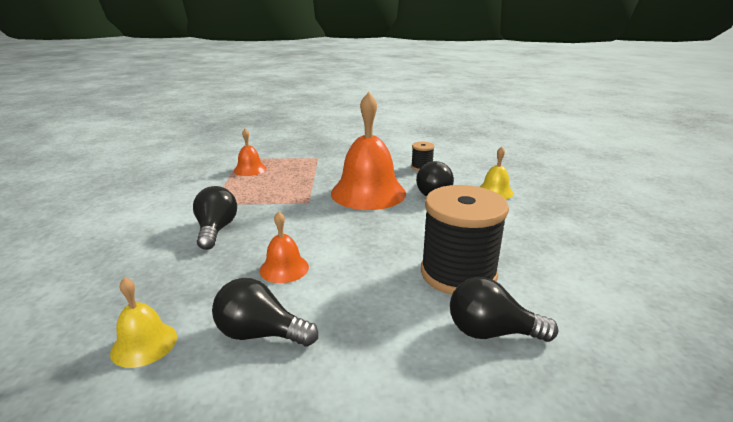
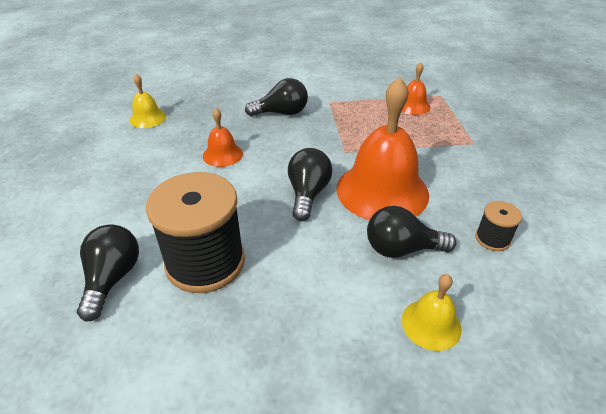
camera: 85 degrees right, 15 degrees up
black light bulb [212,278,318,346] -> black light bulb moved to [288,148,332,221]

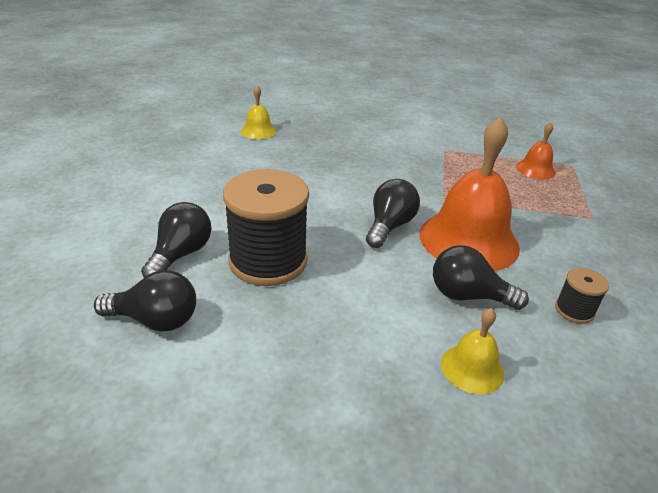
camera: 15 degrees right, 5 degrees down
orange bell [203,108,243,167] -> none
black light bulb [245,78,308,116] -> black light bulb moved to [94,270,196,331]

